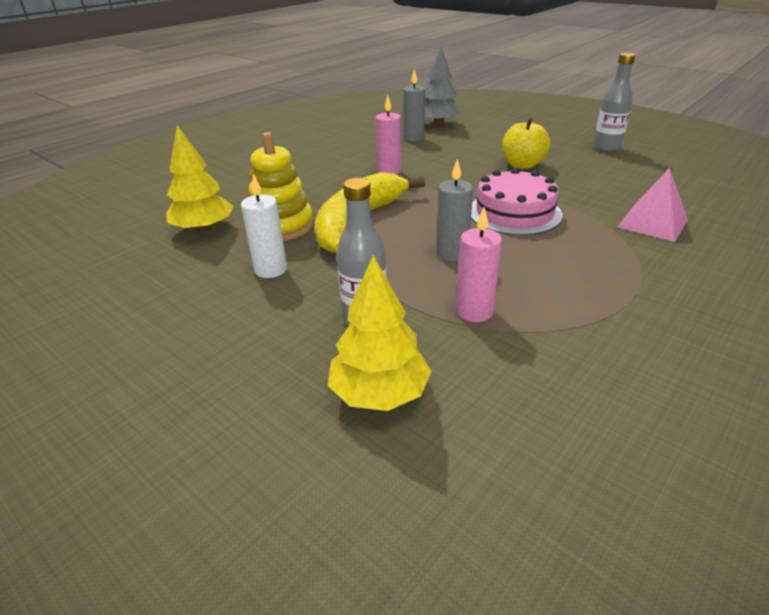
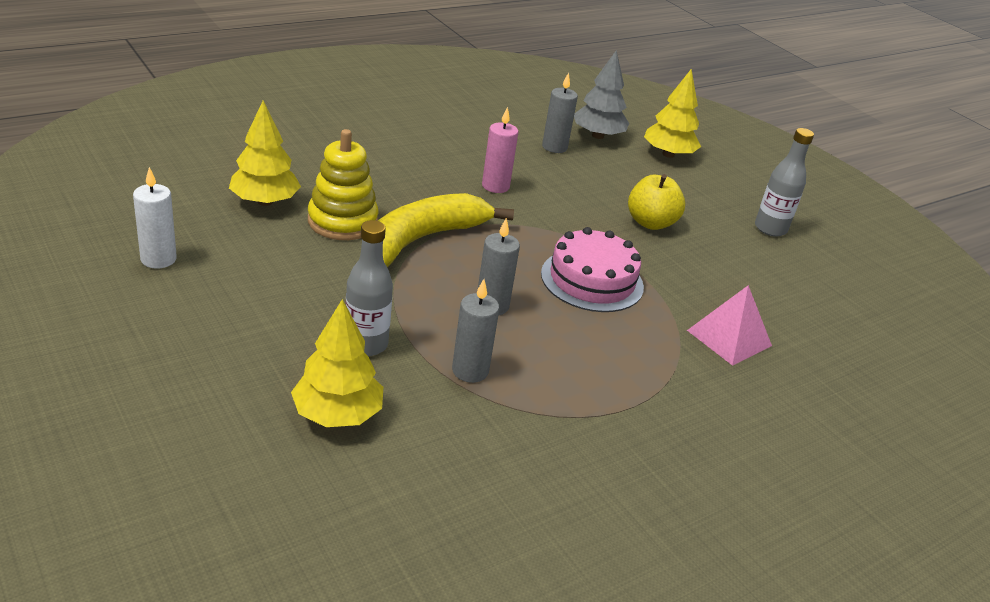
camera: 10 degrees right, 0 degrees up
white candle [241,174,287,278] -> white candle moved to [133,167,177,269]
pink candle [456,207,502,322] -> grey candle [452,279,499,383]
none -> yellow tree [644,69,701,158]

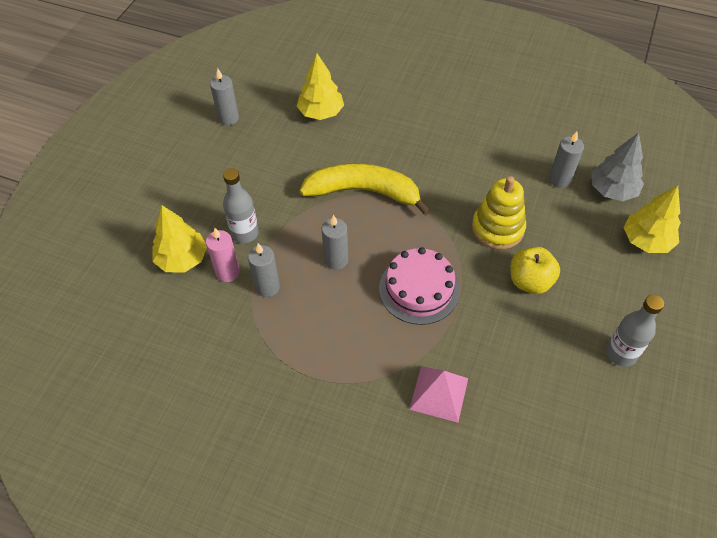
camera: 60 degrees right, 20 degrees up
white candle [133,167,177,269] -> grey candle [210,68,239,125]
yellow stacking toy [308,129,379,240] -> yellow stacking toy moved to [472,176,526,250]
pink candle [482,107,519,193] -> pink candle moved to [206,228,240,282]

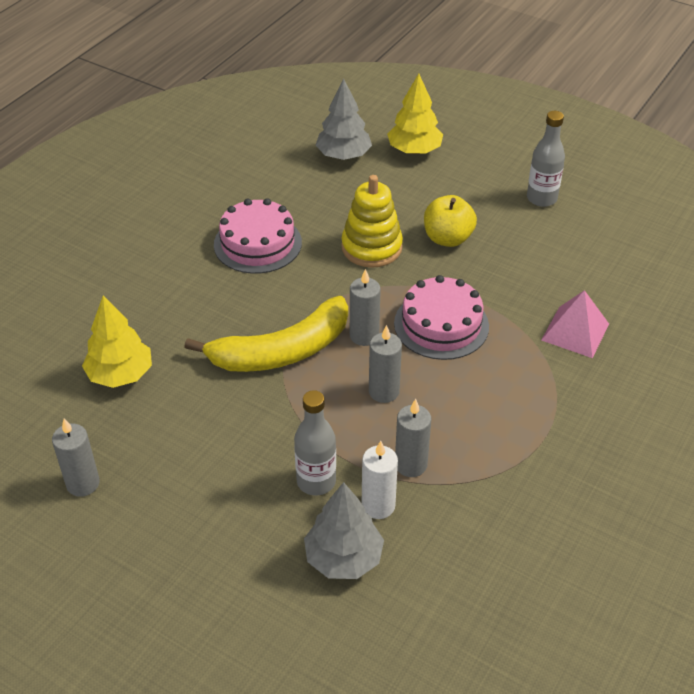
camera: 80 degrees left, 10 degrees down
yellow tree [153,205,207,272] -> grey tree [304,482,384,579]
pink candle [206,228,240,282] -> white candle [362,441,398,519]
yellow banana [300,163,431,216] -> yellow banana turned 135 degrees counterclockwise [184,296,348,372]
grey candle [549,131,584,188] -> grey candle moved to [350,269,381,346]
none -> pink cake [214,198,302,274]

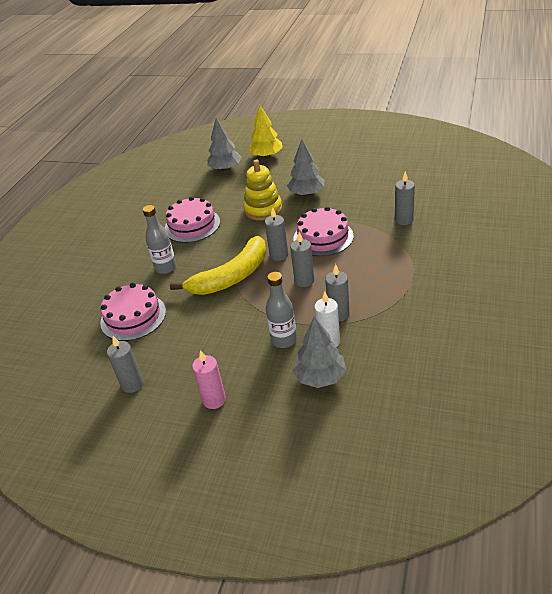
camera: 10 degrees left, 5 degrees down
yellow tree [82,296,152,388] -> pink cake [100,283,166,341]
yellow apple [424,195,477,247] -> grey tree [287,139,324,196]
grey bottle [527,111,565,207] -> grey bottle moved to [143,205,177,274]
pink pyramid [541,290,609,358] -> grey candle [395,171,415,225]
none -> pink candle [192,350,226,409]

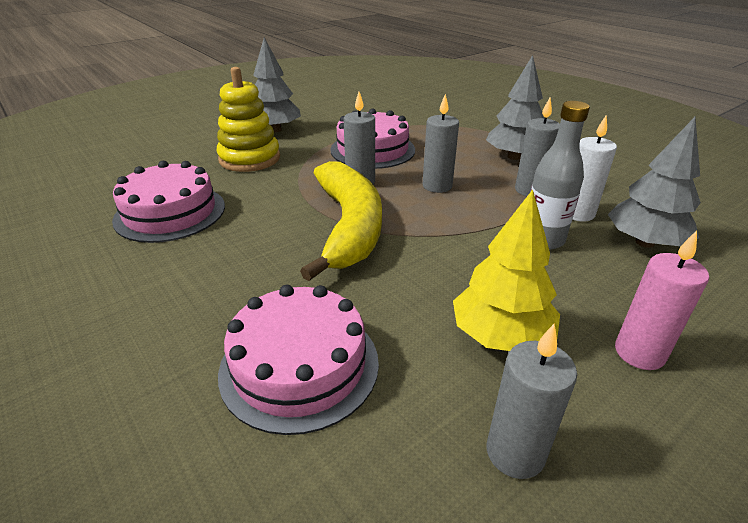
camera: 60 degrees left, 5 degrees down
grey bottle [143,205,177,274] -> none
grey tree [207,118,242,171] -> grey tree moved to [486,55,545,160]
yellow tree [248,105,283,158] -> yellow tree moved to [453,190,560,351]
grey candle [395,171,415,225] -> none

